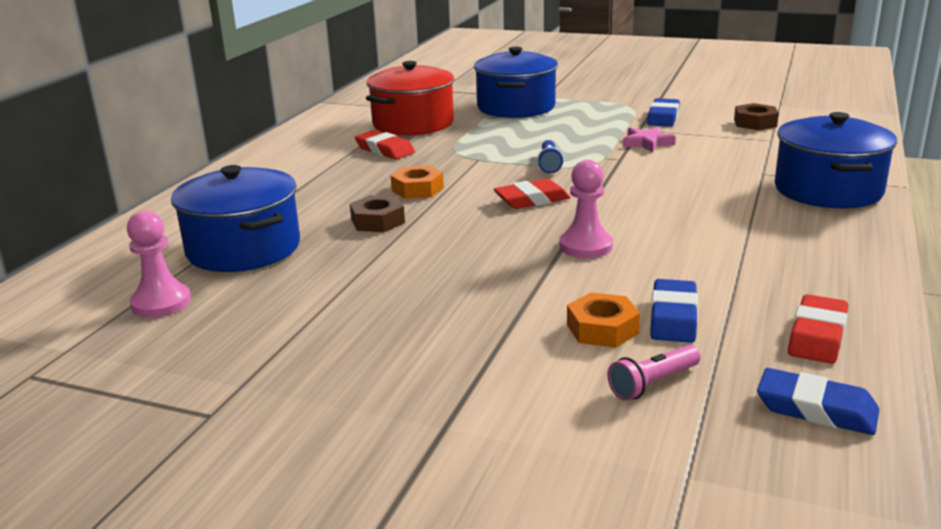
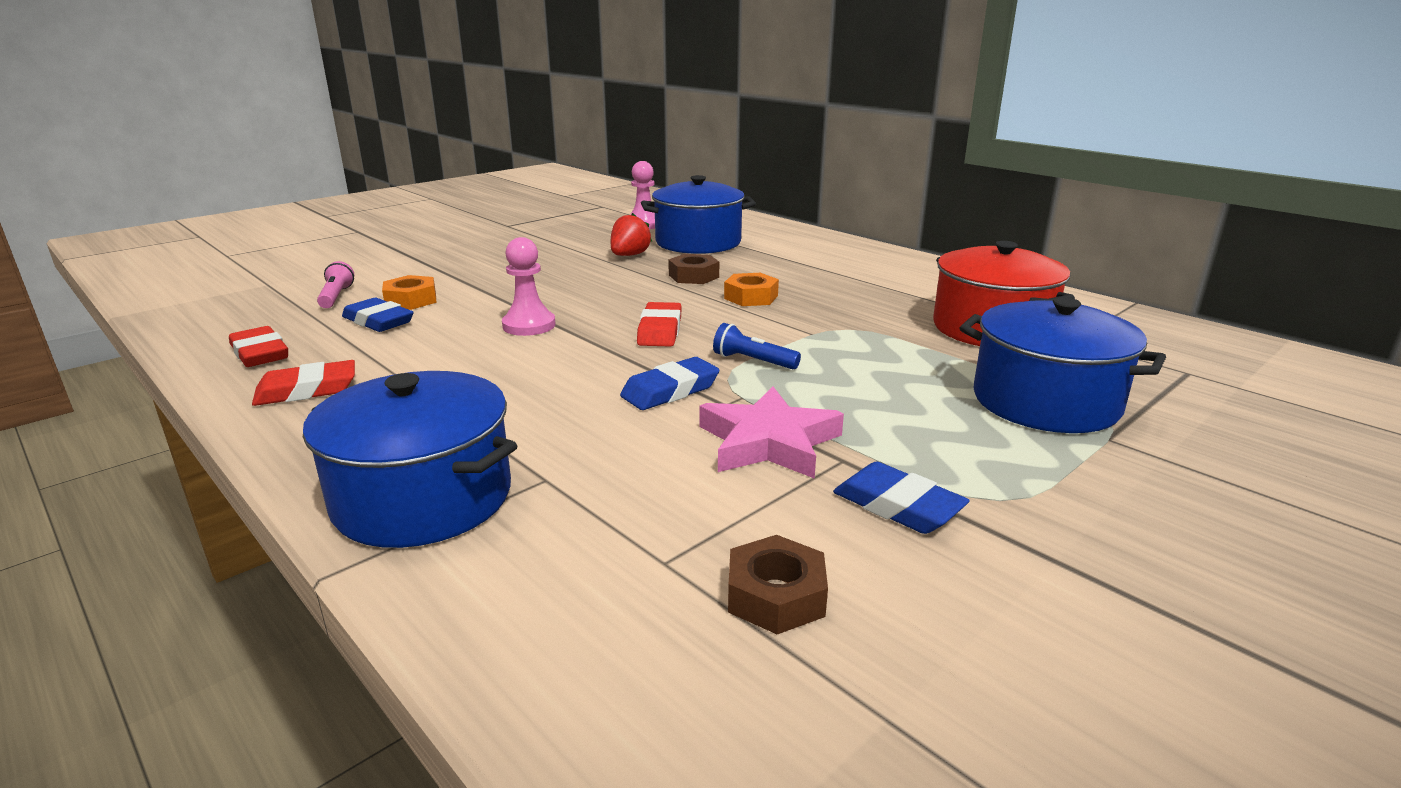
camera: 115 degrees right, 0 degrees up
red eraser [355,130,415,159] -> red eraser moved to [252,360,355,406]
pink star [623,127,676,152] -> pink star [700,387,844,479], size x1.62
blue eraser [757,368,879,435] -> blue eraser moved to [620,357,720,410]
none -> red strawberry [611,213,652,256]

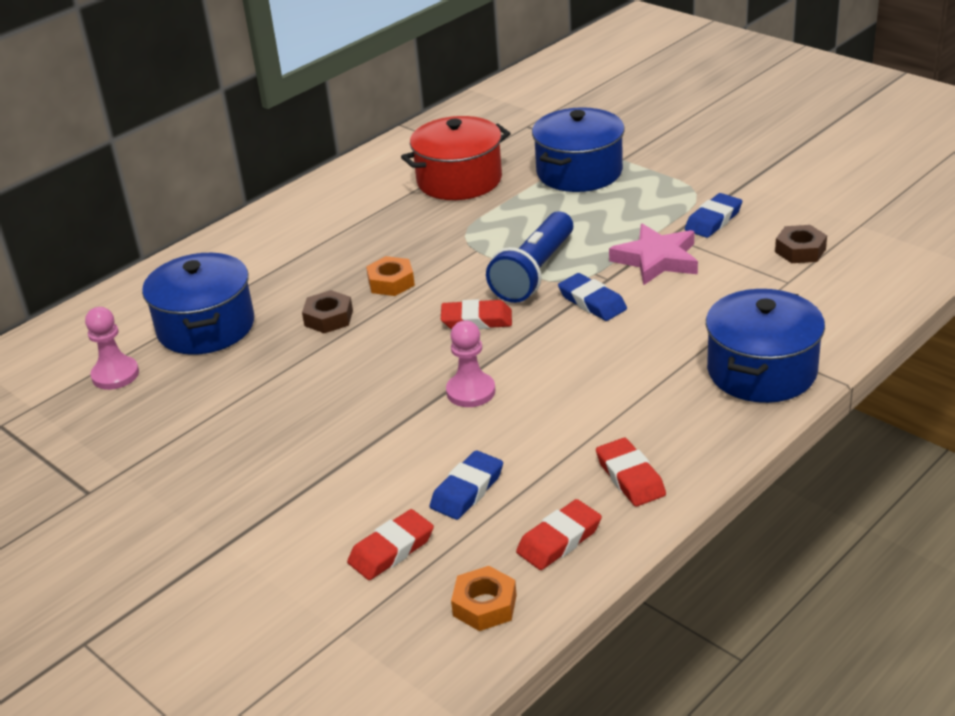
camera: 90 degrees left, 10 degrees up
pink flashlight [317,261,354,308] -> red eraser [347,509,434,580]
orange nut [382,275,436,310] -> orange nut moved to [451,566,517,631]
red strawberry [611,213,652,256] -> none
blue flashlight [713,323,801,369] -> blue flashlight [486,211,573,303], size x2.06

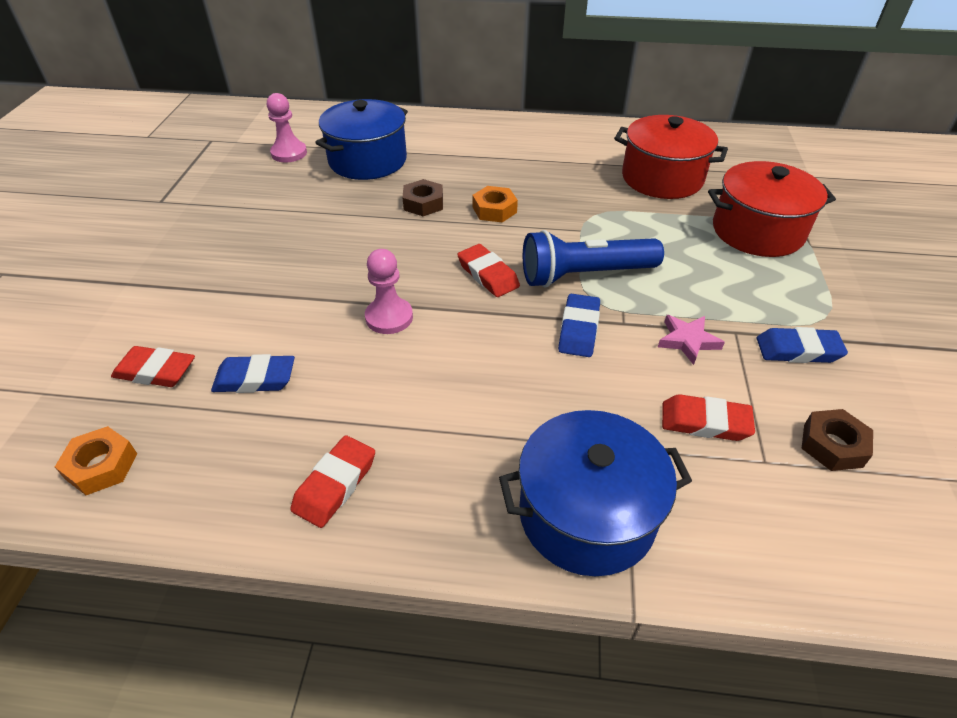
camera: 50 degrees right, 10 degrees up
red eraser [516,499,602,570] -> red eraser moved to [662,394,755,441]
blue pot [532,107,625,192] -> red pot [708,161,836,257]
pink star [609,224,698,285] -> pink star [658,315,725,365], size x0.62

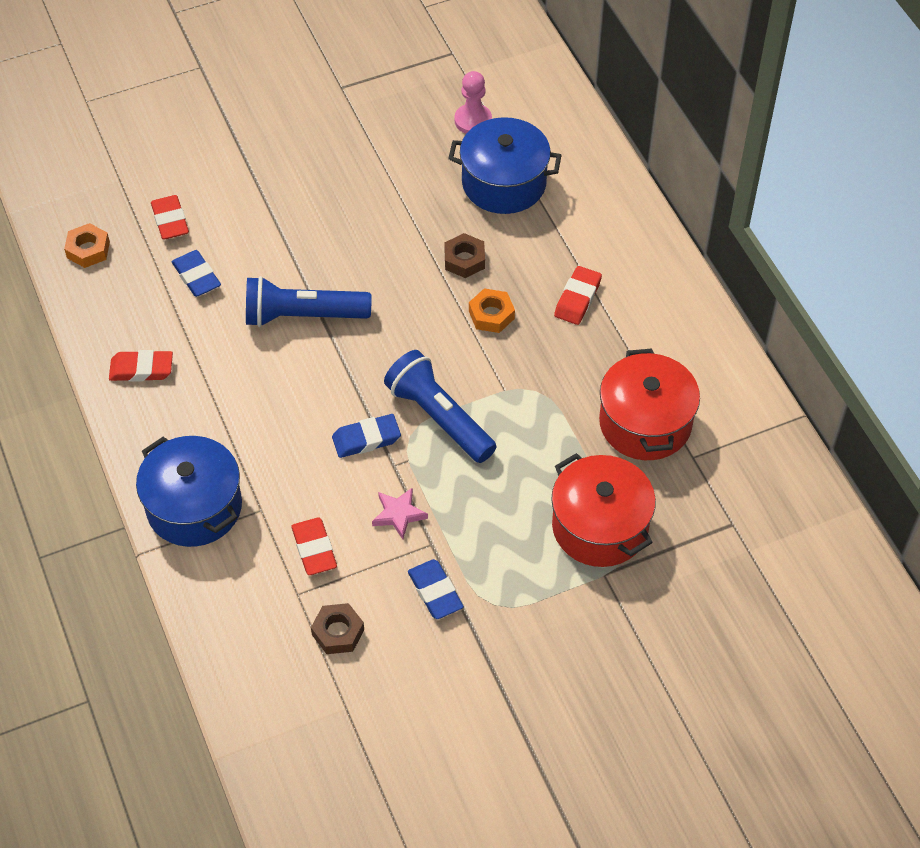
camera: 60 degrees right, 10 degrees up
pink pawn [365,249,413,334] -> blue flashlight [246,276,371,327]
red eraser [457,244,520,297] -> red eraser moved to [554,266,602,325]

